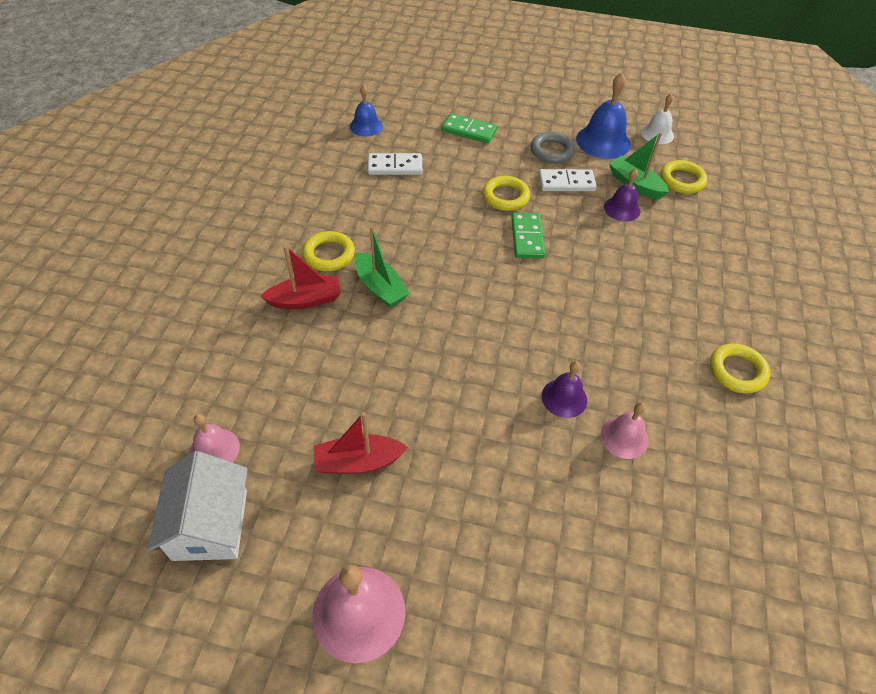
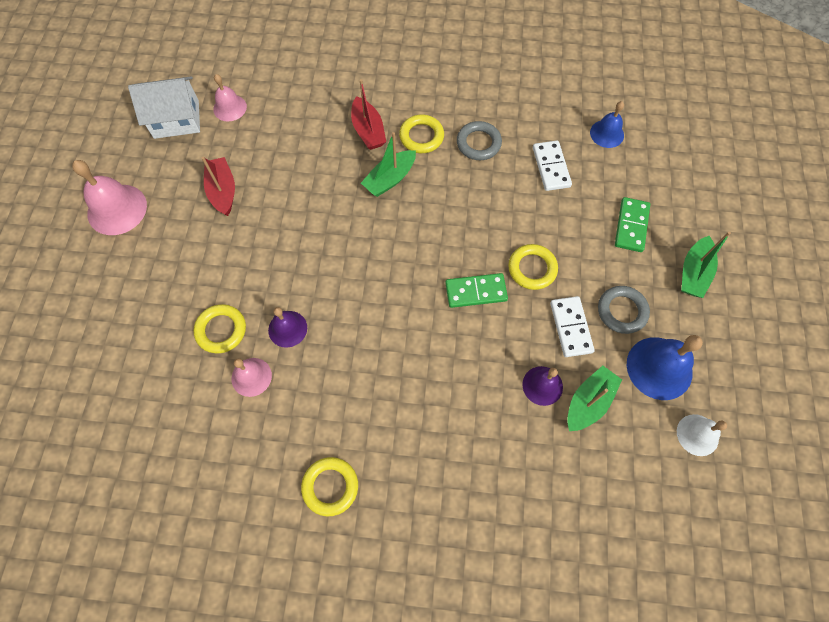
camera: 85 degrees right, 15 degrees up
yellow ring [660,160,707,194] -> yellow ring moved to [193,304,246,353]
none -> grey ring [457,121,502,160]
none -> green boat [681,231,731,298]

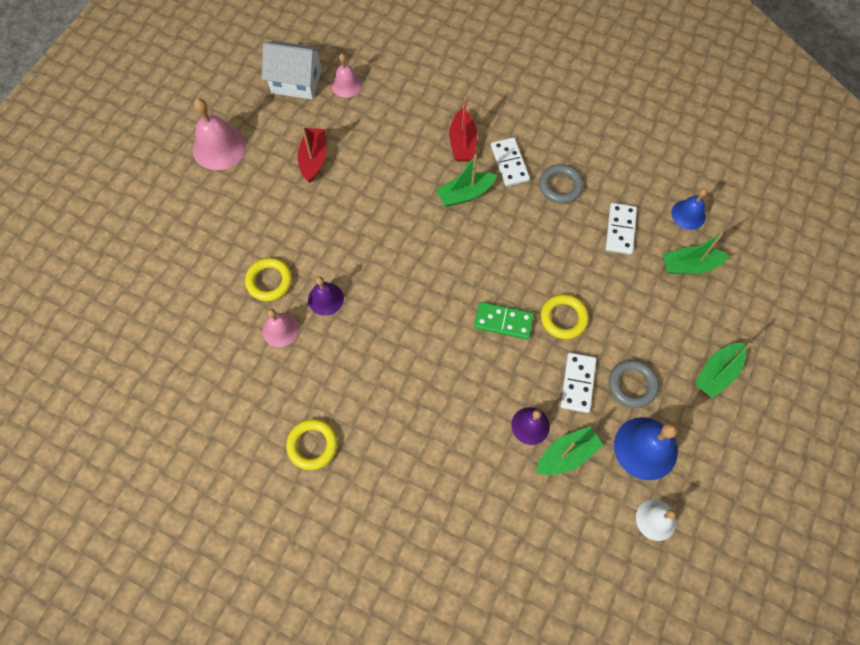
camera: 20 degrees right, 0 degrees up
yellow ring [399,115,444,153] -> white domino [491,137,530,186]
green domino [615,197,650,252] -> none
none -> green boat [663,233,730,274]

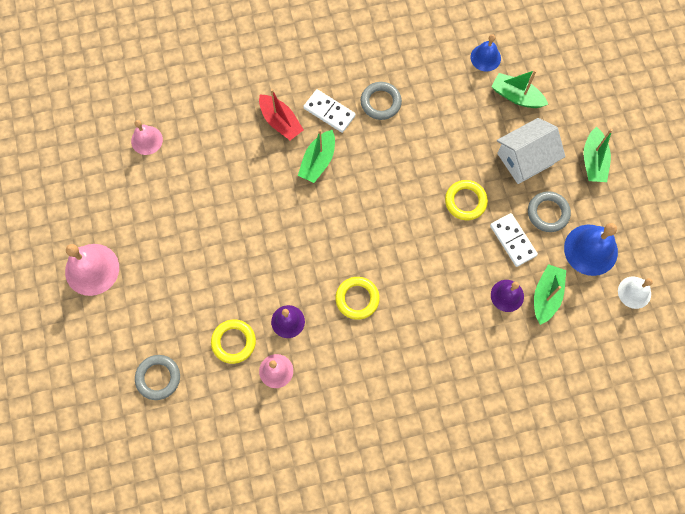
camera: 40 degrees left, 5 degrees up
white house [262,41,322,99] -> white house moved to [497,118,566,184]
yellow ring [286,419,338,470] -> yellow ring moved to [335,277,380,320]
red boat [298,126,326,183] -> none
green domino [474,302,534,340] -> none
white domino [605,203,637,255] -> none
green boat [663,233,730,274] -> green boat turned 75 degrees clockwise [491,70,548,108]
none -> grey ring [135,355,180,400]

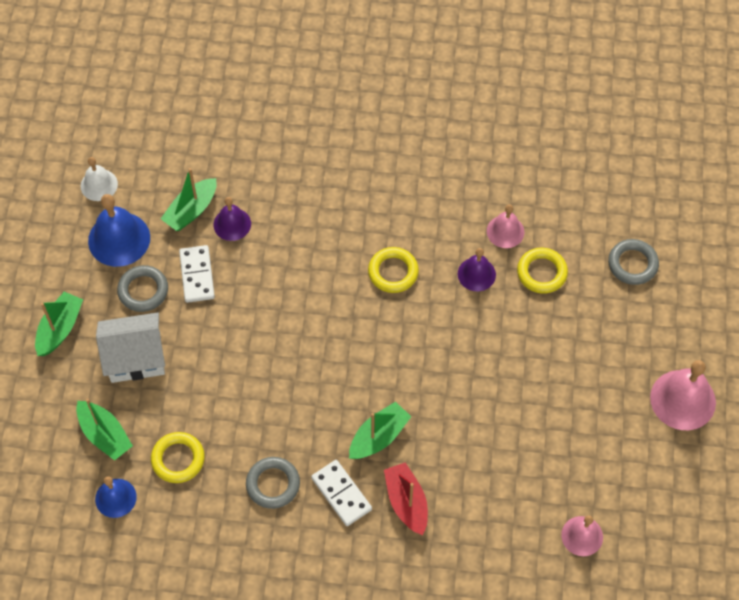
camera: 160 degrees left, 10 degrees down
yellow ring [445,180,488,220] -> yellow ring moved to [151,432,205,483]

